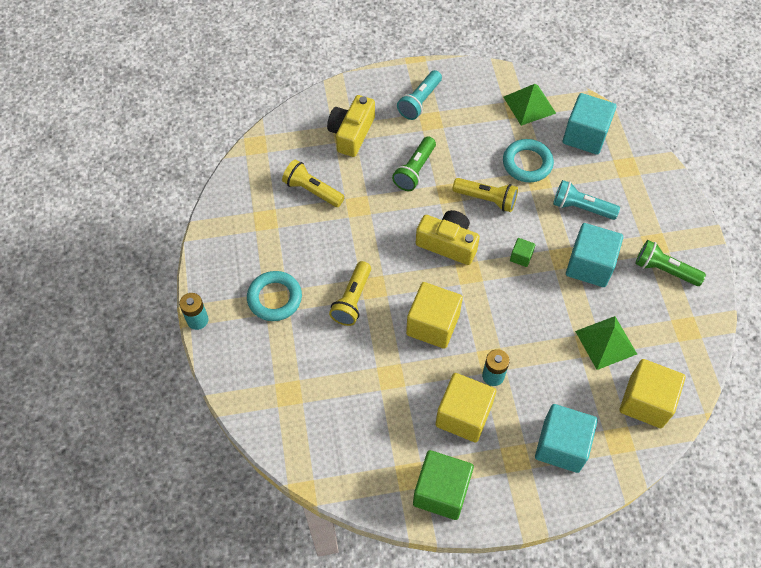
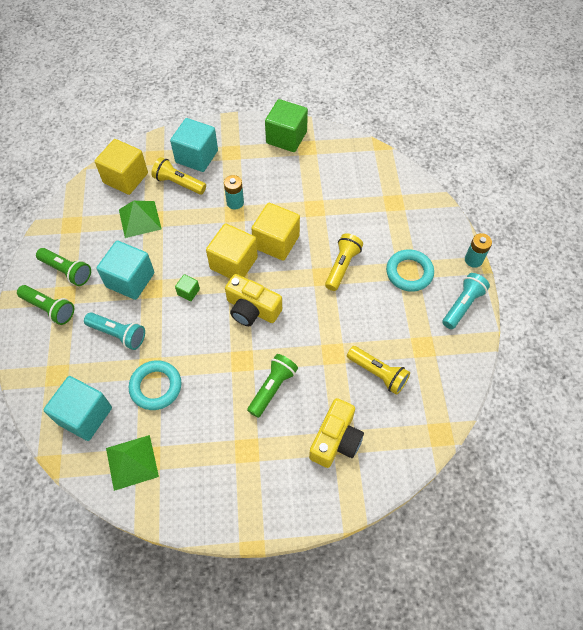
camera: 175 degrees left, 0 degrees up
turquoise flashlight [397,70,442,120] -> turquoise flashlight moved to [442,273,490,329]
yellow cube [435,373,496,443] -> yellow cube moved to [206,223,258,279]
yellow flashlight [453,178,518,212] -> yellow flashlight moved to [151,157,206,195]
none -> green flashlight [17,285,74,325]

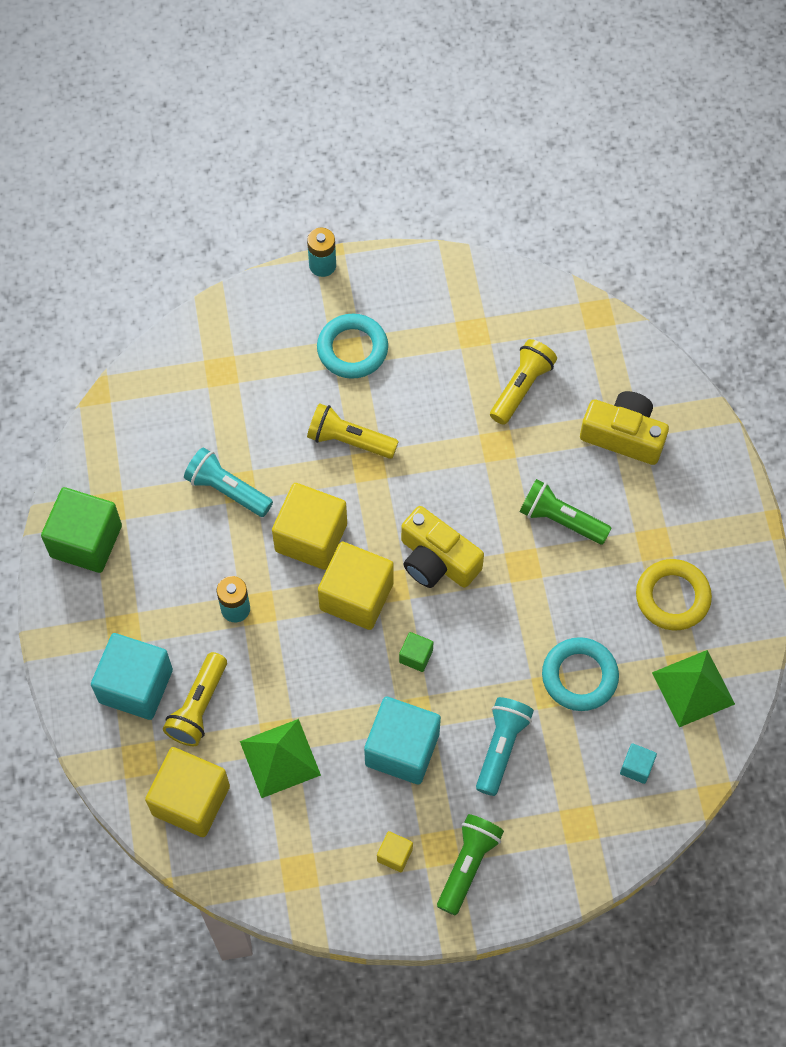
camera: 95 degrees left, 5 degrees up
green flashlight [36,248,91,286] -> yellow cube [377,831,413,872]
turquoise cube [43,376,112,441] -> turquoise cube [620,743,657,784], size x0.45
yellow camera [225,274,282,326] -> yellow camera turned 105 degrees clockwise [401,506,484,588]
turquoise flashlight [442,273,490,329] -> turquoise flashlight moved to [184,447,273,517]
none -> yellow ring [636,559,712,630]

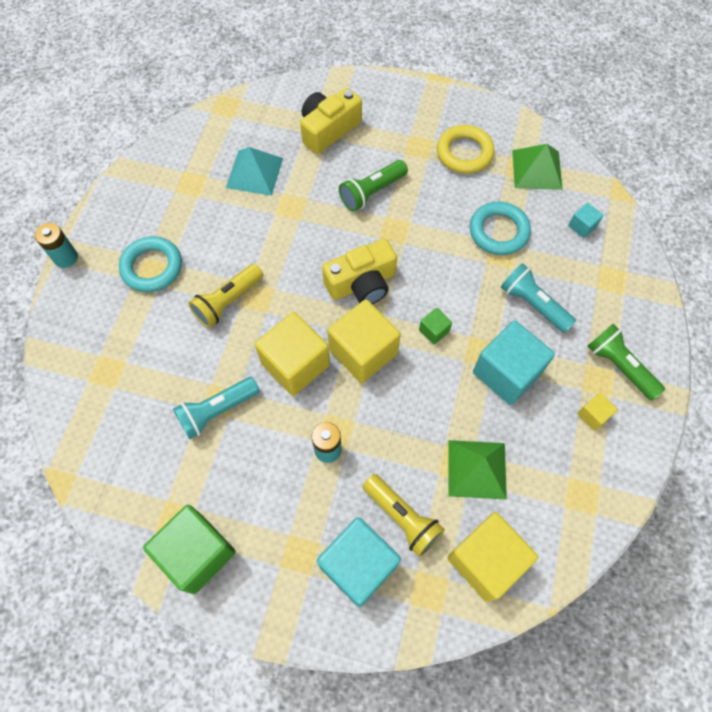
camera: 65 degrees left, 0 degrees up
yellow flashlight [490,339,557,425] -> turquoise pyramid [226,147,283,196]

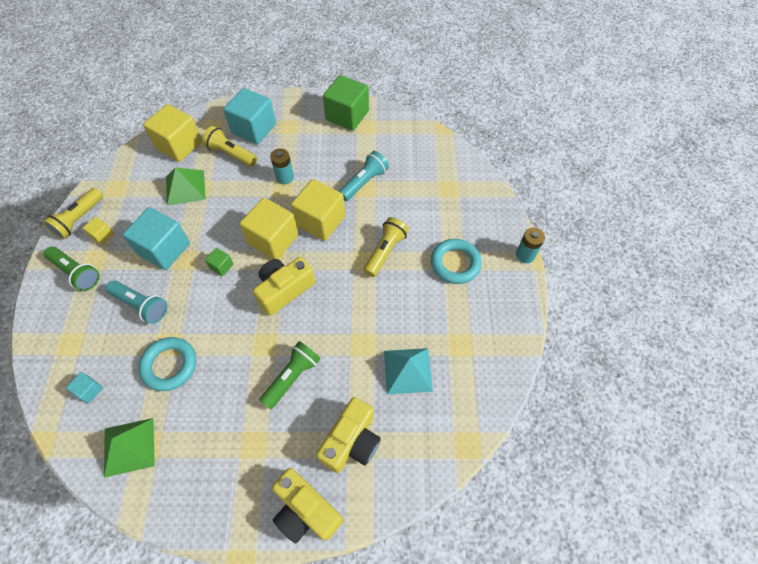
camera: 165 degrees right, 5 degrees down
yellow ring [437,125,495,174] -> none
none -> yellow flashlight [43,188,103,240]
none -> yellow camera [272,468,343,544]

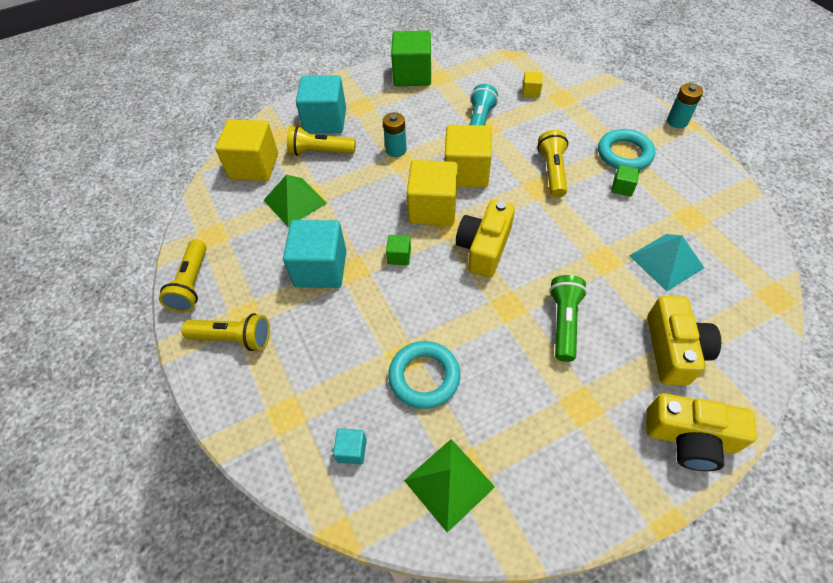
camera: 25 degrees left, 5 degrees down
green flashlight [44,247,100,291] -> yellow flashlight [181,313,270,351]
yellow cube [83,217,114,245] -> yellow cube moved to [522,72,542,98]
turquoise flashlight [106,280,168,324] -> none
none -> green cube [611,165,640,197]

